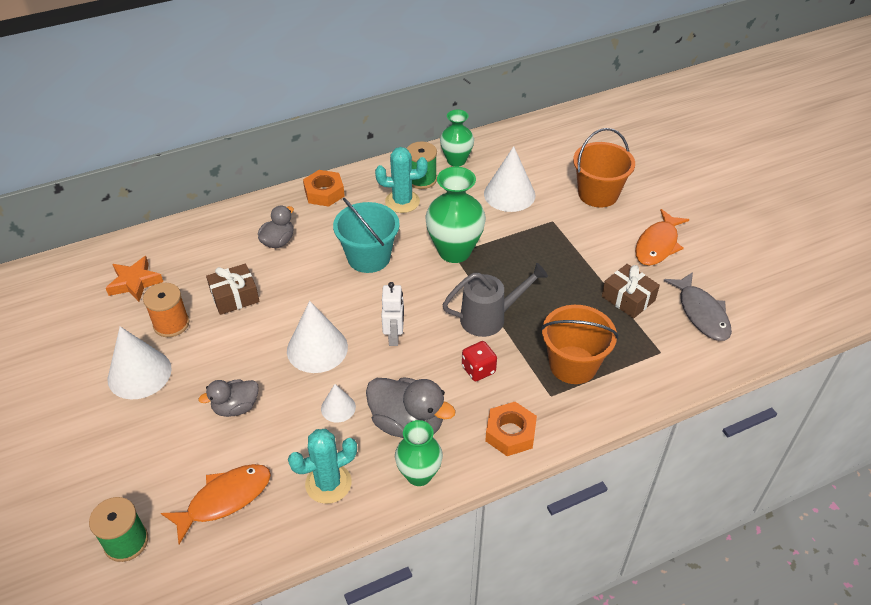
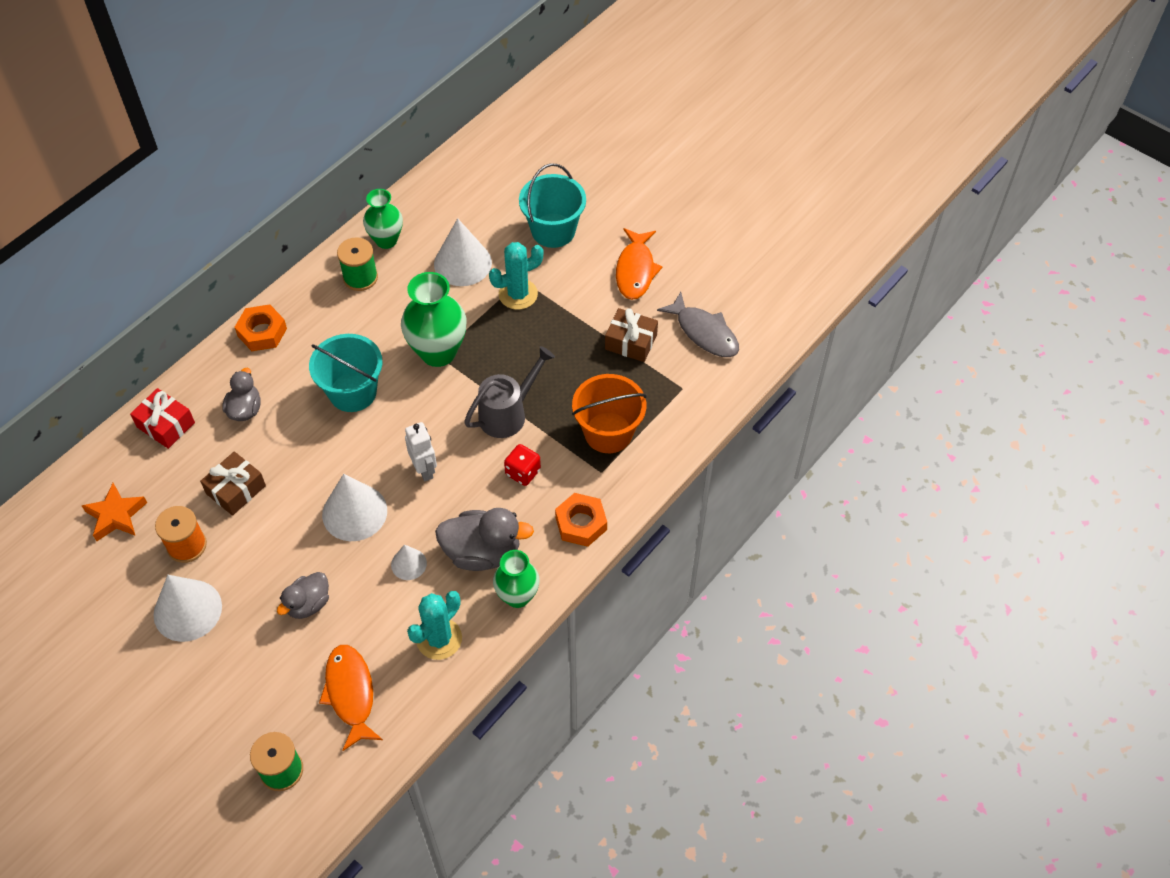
camera: 25 degrees left, 10 degrees up
orange fish [161,464,271,544] -> orange fish turned 45 degrees counterclockwise [319,645,383,751]
turquoise cactus [375,147,427,213] -> turquoise cactus moved to [489,242,544,310]
orange bucket [573,128,635,208] -> turquoise bucket [519,163,586,248]
none -> red gift [130,388,195,449]

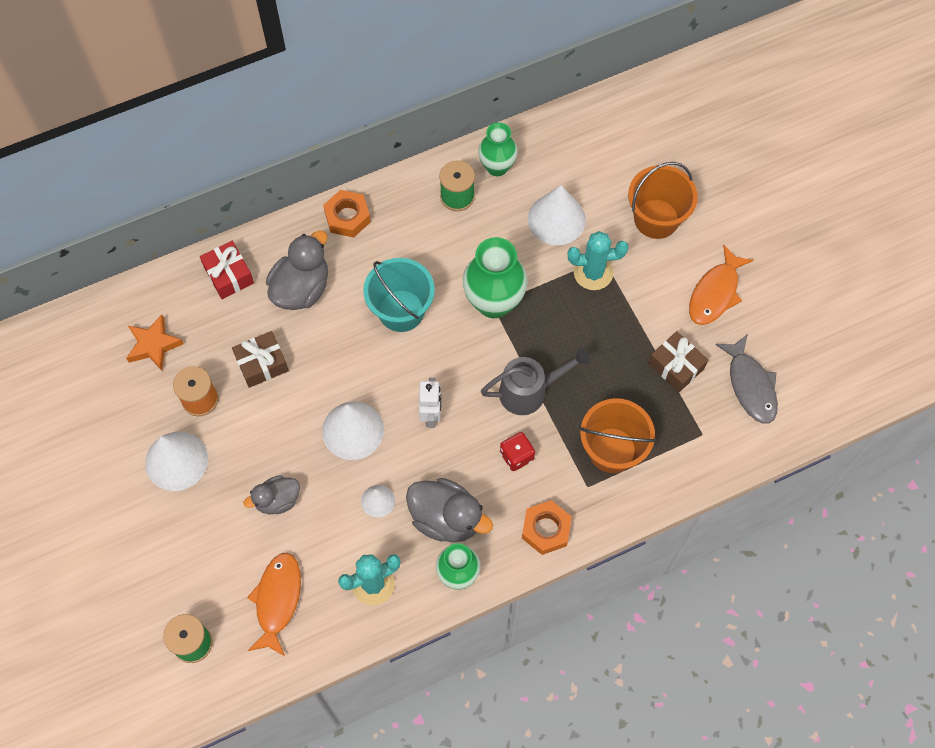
camera: 25 degrees right, 10 degrees up
grey duck [222,368,261,421] -> grey duck [266,230,328,310], size x1.61
turquoise bucket [519,163,586,248] -> orange bucket [628,162,698,239]

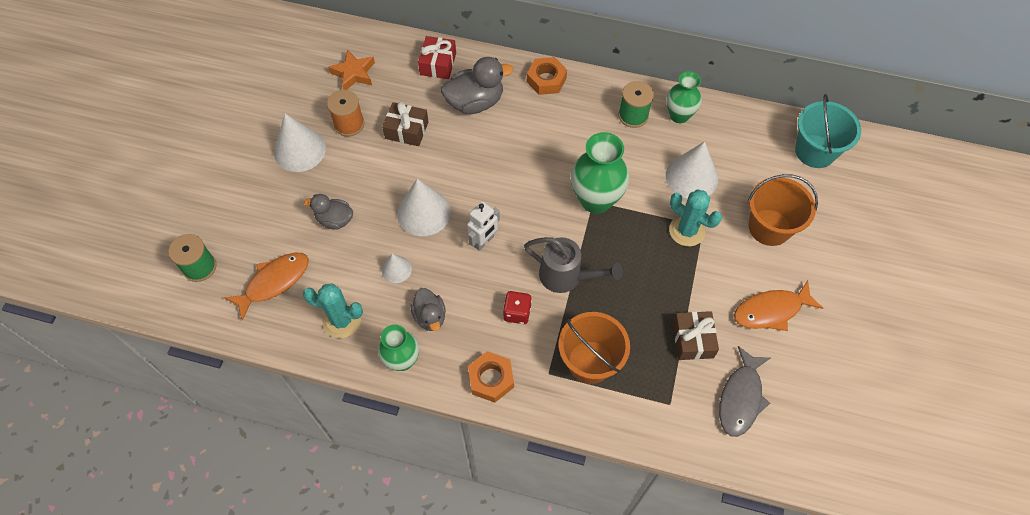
camera: 40 degrees right, 5 degrees down
turquoise bucket [363,258,435,332] -> turquoise bucket moved to [795,94,861,168]
grey duck [406,478,493,542] -> grey duck [410,288,446,331], size x0.62

